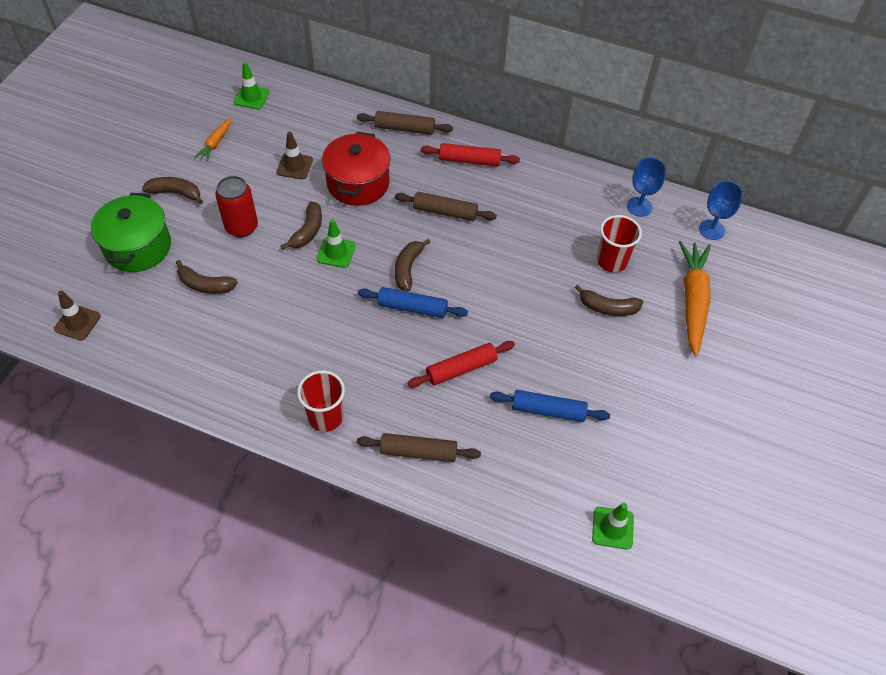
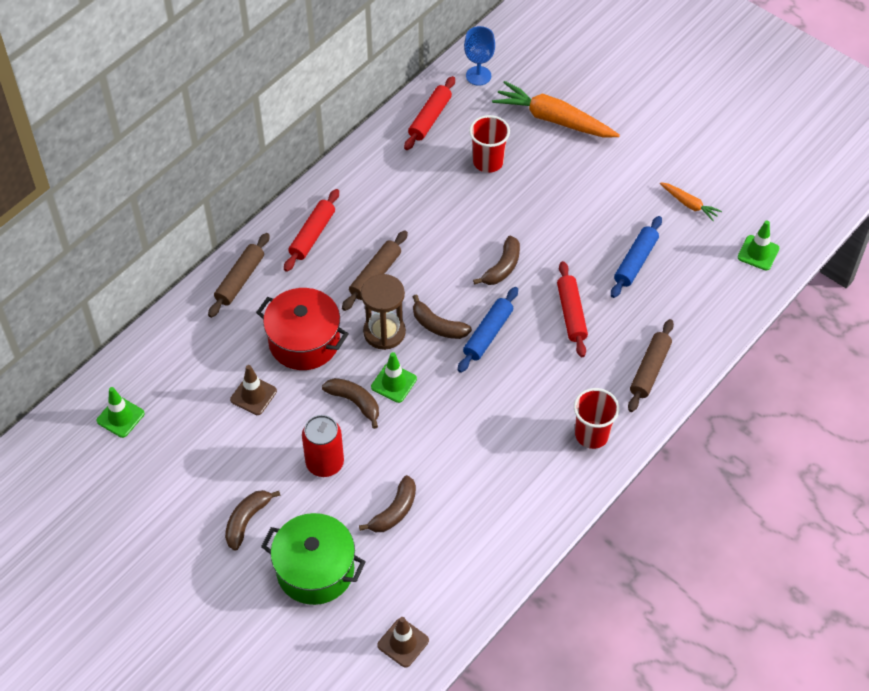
camera: 70 degrees left, 0 degrees up
orange carrot [195,117,231,161] -> orange carrot moved to [660,182,722,221]
brown banana [575,285,643,316] -> brown banana moved to [473,236,520,285]
blue goblet [627,157,666,217] -> red rolling pin [404,76,455,150]
none -> brown hourglass [361,274,406,350]

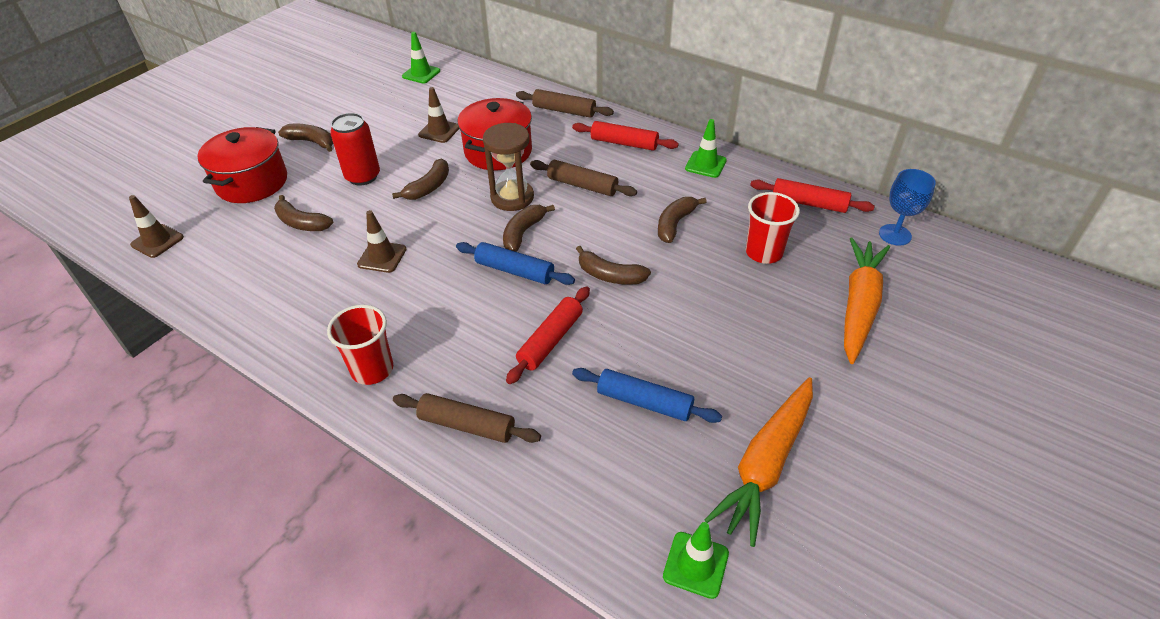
camera: 85 degrees right, 10 degrees down
green pot [261,513,365,605] -> red pot [197,127,287,203]
green traffic cone [371,352,417,403] -> green traffic cone moved to [685,119,727,178]
red rolling pin [557,261,588,357] -> red rolling pin turned 45 degrees counterclockwise [506,286,590,384]
orange carrot [660,182,722,221] -> orange carrot [705,377,813,547], size x1.99
none -> brown traffic cone [357,210,406,273]
none -> brown banana [658,197,707,243]

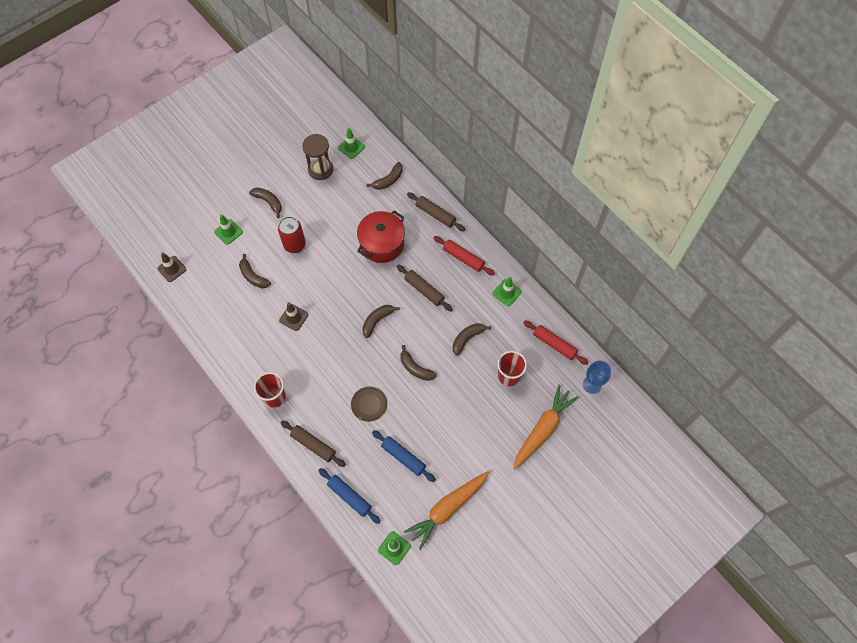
camera: 15 degrees right, 20 degrees up
red pot [197,127,287,203] -> green traffic cone [214,214,243,245]
brown banana [392,158,449,200] -> brown banana moved to [366,162,403,190]
brown traffic cone [418,87,459,143] -> none
blue rolling pin [456,242,575,285] -> blue rolling pin moved to [318,468,381,524]
brown hourglass [483,123,534,211] -> brown hourglass moved to [302,134,333,180]
red rolling pin [506,286,590,384] -> brown plate [351,387,387,422]

